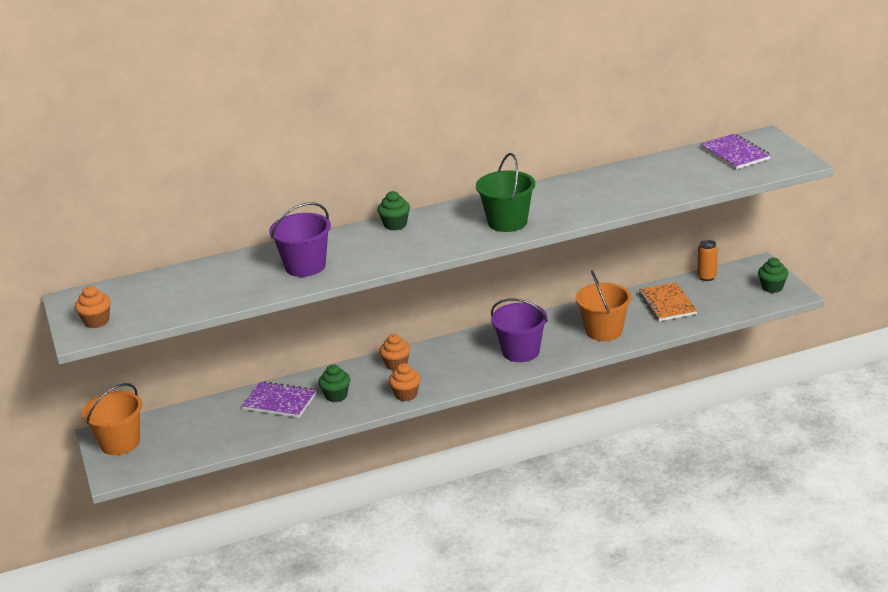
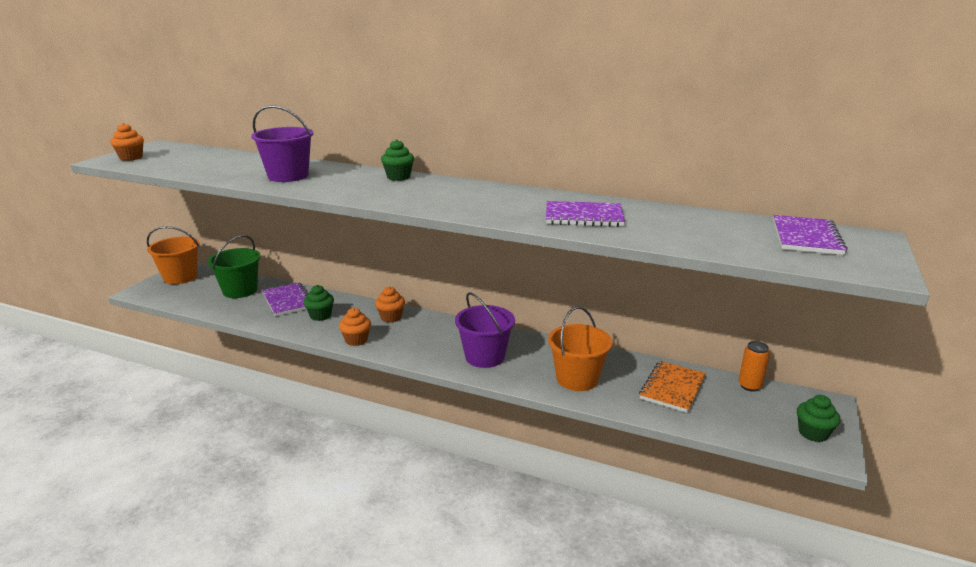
camera: 40 degrees right, 5 degrees down
green bucket [476,153,535,232] -> green bucket moved to [208,235,261,298]
none -> purple notebook [546,201,625,227]

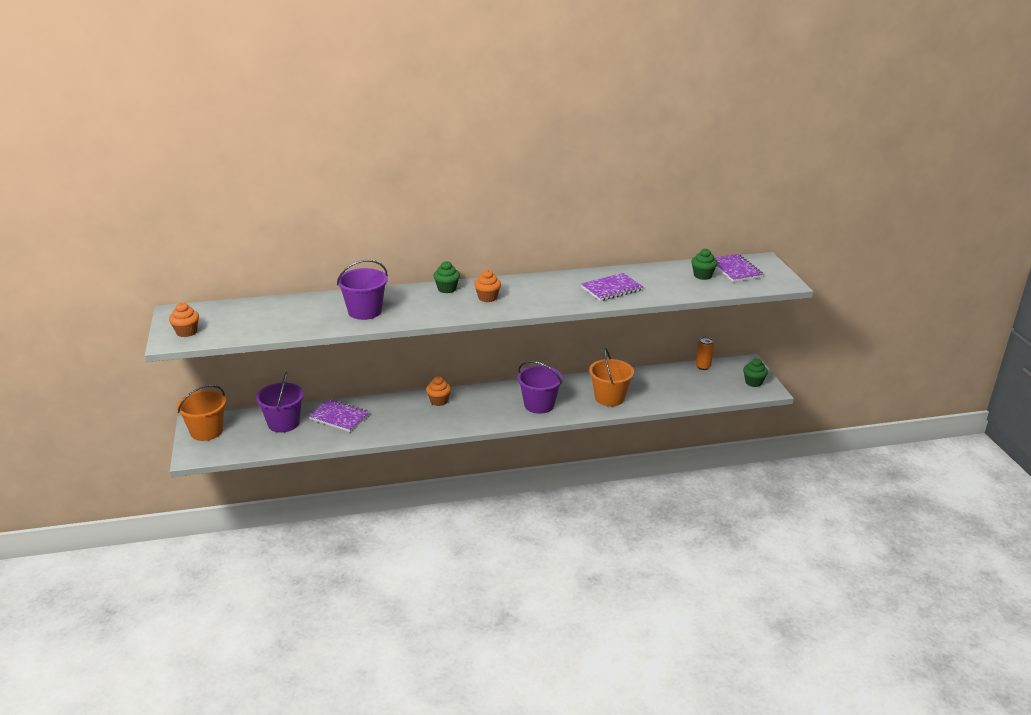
camera: 35 degrees left, 5 degrees up
green bucket [208,235,261,298] -> purple bucket [256,372,304,433]
green cupcake [304,285,334,321] -> green cupcake moved to [691,249,717,280]
orange cupcake [339,308,371,346] -> orange cupcake moved to [474,270,501,302]
orange notebook [639,361,706,413] -> none

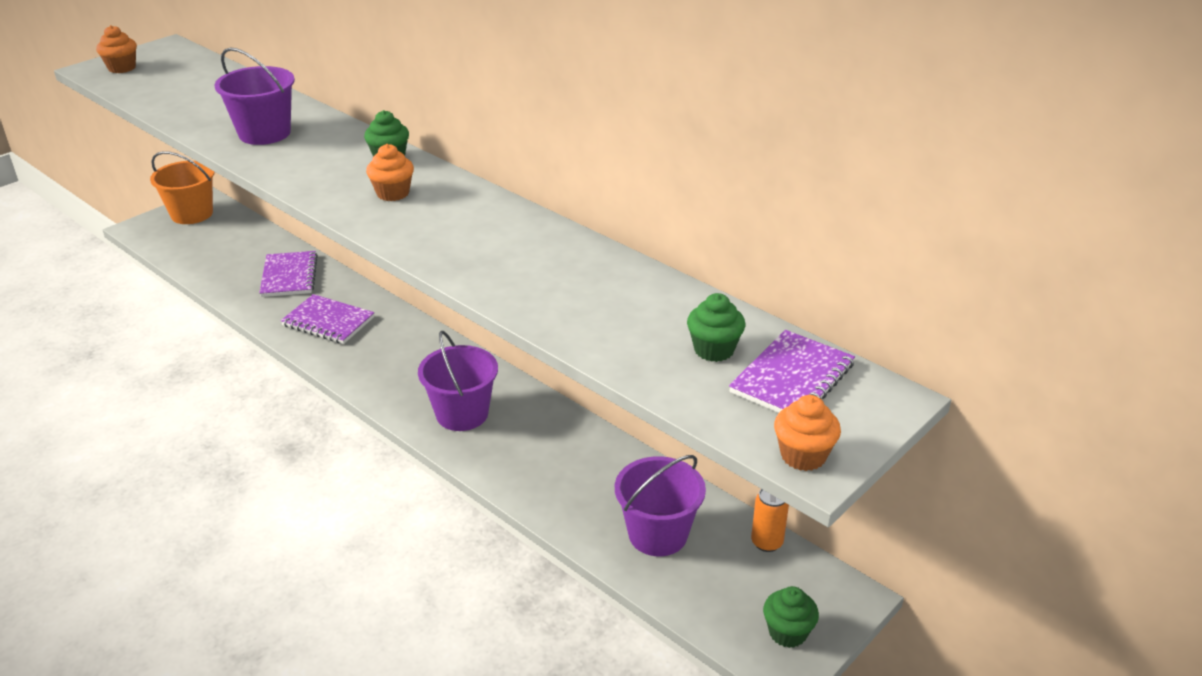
camera: 55 degrees right, 5 degrees up
purple bucket [256,372,304,433] -> purple bucket moved to [615,455,706,556]
orange cupcake [426,376,451,406] -> orange cupcake moved to [774,395,841,471]
purple notebook [581,273,643,301] -> purple notebook moved to [281,294,374,344]
orange bucket [589,348,634,406] -> none

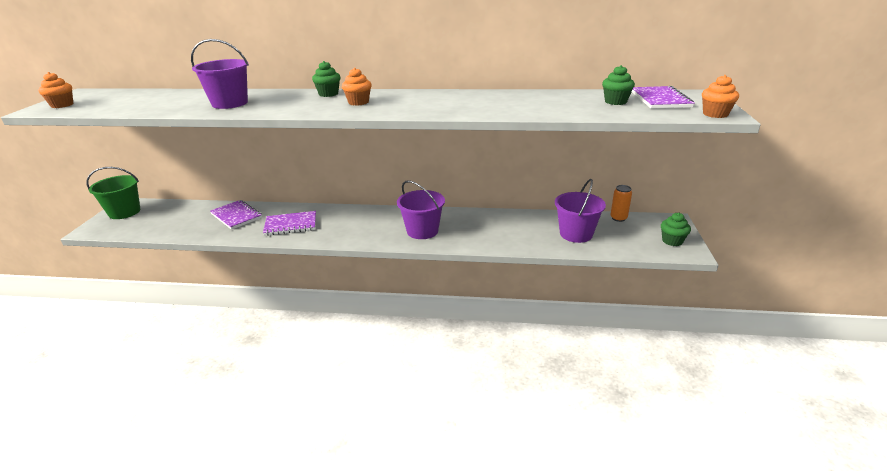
camera: 35 degrees left, 5 degrees down
orange bucket [150,151,215,224] -> green bucket [87,167,140,219]

